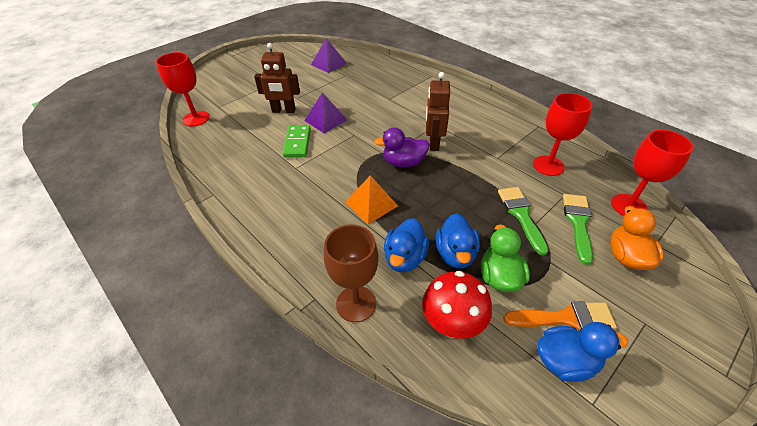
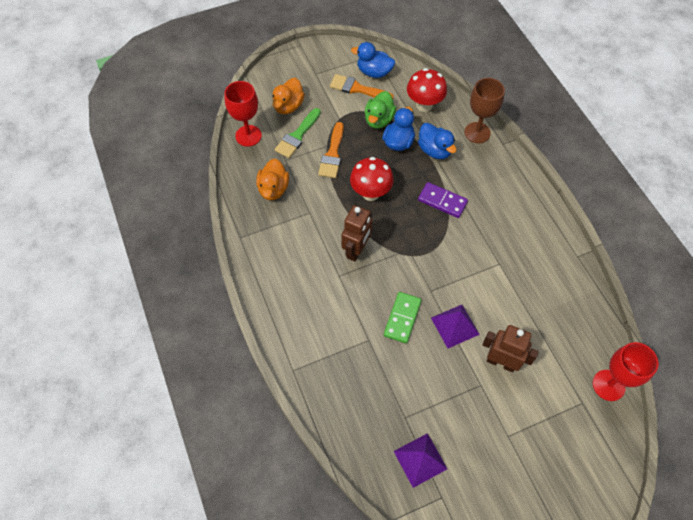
camera: 160 degrees left, 15 degrees up
green domino [282,125,311,158] -> green domino moved to [384,292,422,344]
orange pyramid [345,175,398,224] -> purple domino [418,182,468,218]
purple duck [374,128,429,167] -> none
blue duck [384,218,429,272] -> blue duck turned 105 degrees clockwise [418,123,457,159]
green brush [498,187,549,255] -> orange brush [318,122,344,178]
red goblet [533,93,592,176] -> orange duck [256,159,289,200]
none -> red mushroom [350,157,394,201]

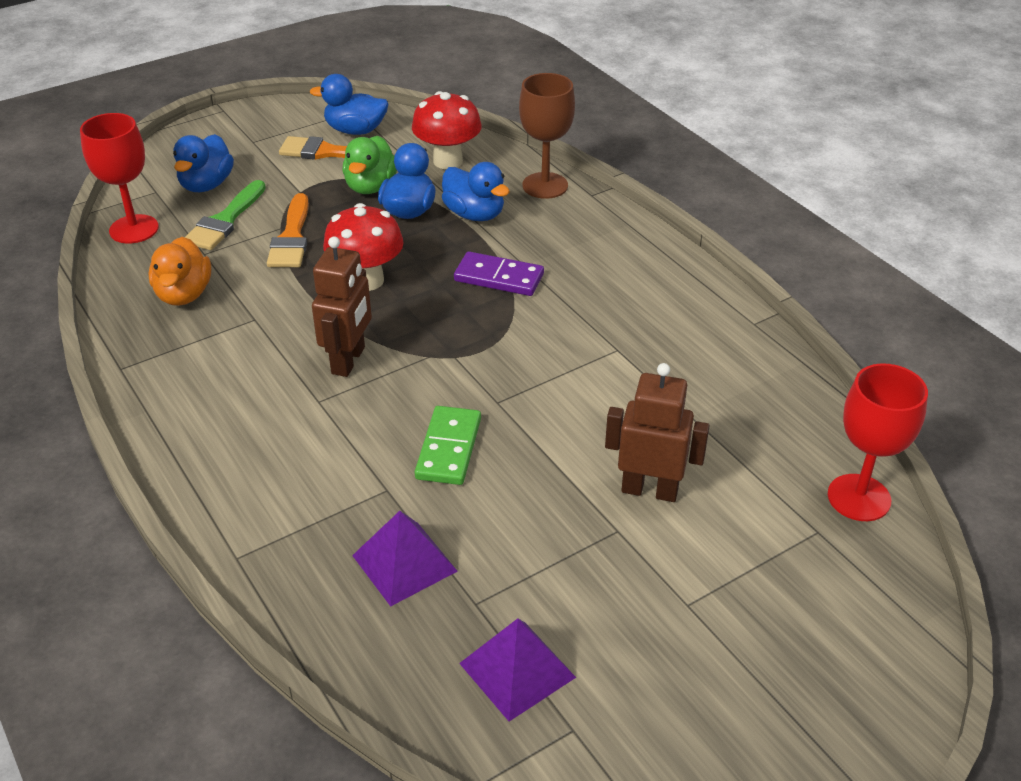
camera: 10 degrees left, 20 degrees down
orange duck [273,78,305,114] -> blue duck [173,134,234,192]
purple pyramid [431,305,480,348] -> purple pyramid moved to [352,511,458,606]

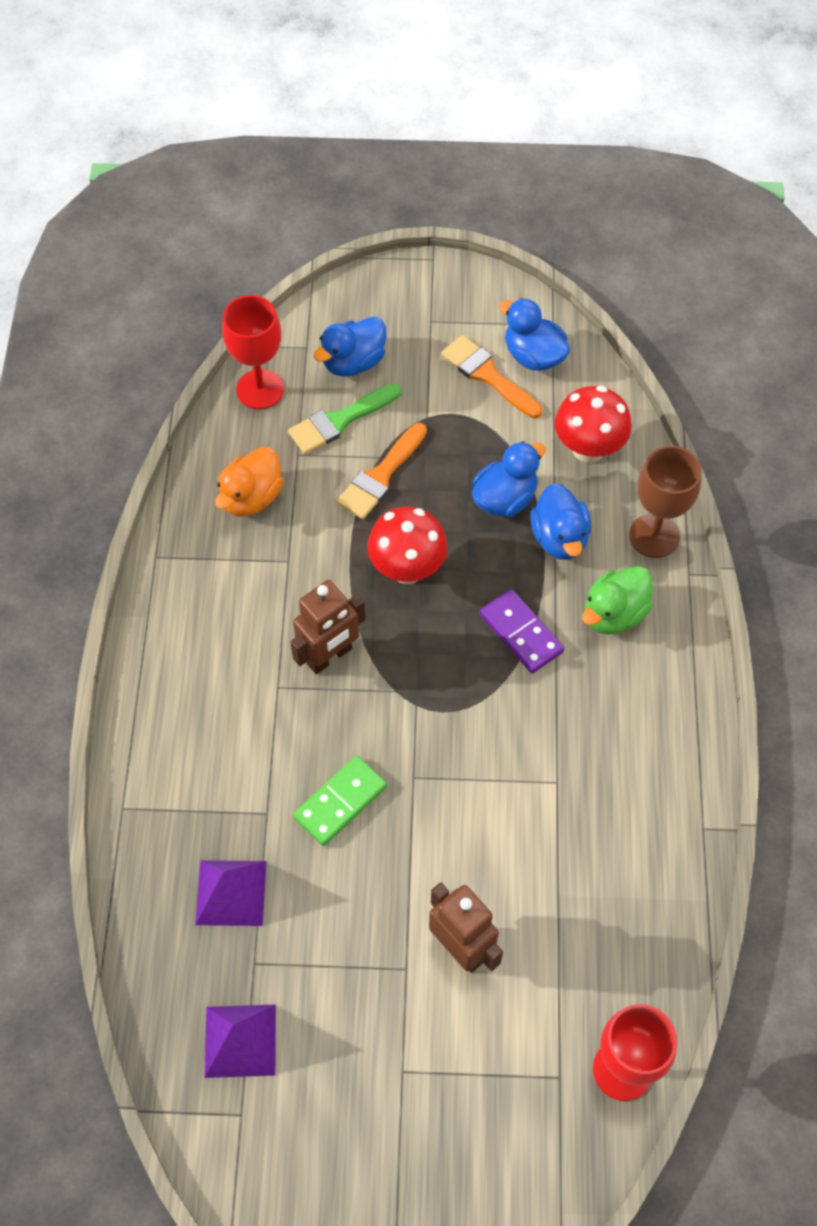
camera: 35 degrees right, 20 degrees up
green duck [343,136,397,194] -> green duck moved to [582,566,653,635]

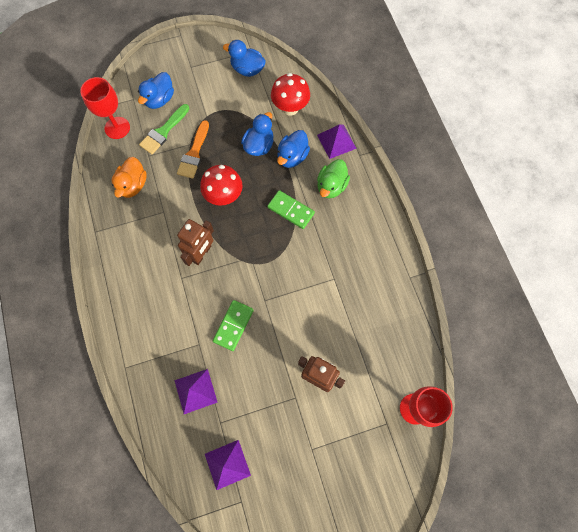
camera: 20 degrees left, 10 degrees up
orange brush [441,335,542,418] -> none
purple domino [480,589,564,673] -> green domino [267,190,315,229]
blue duck [530,483,591,560] -> blue duck turned 60 degrees clockwise [277,130,310,168]
brown goblet [629,446,702,558] -> purple pyramid [317,124,357,159]

